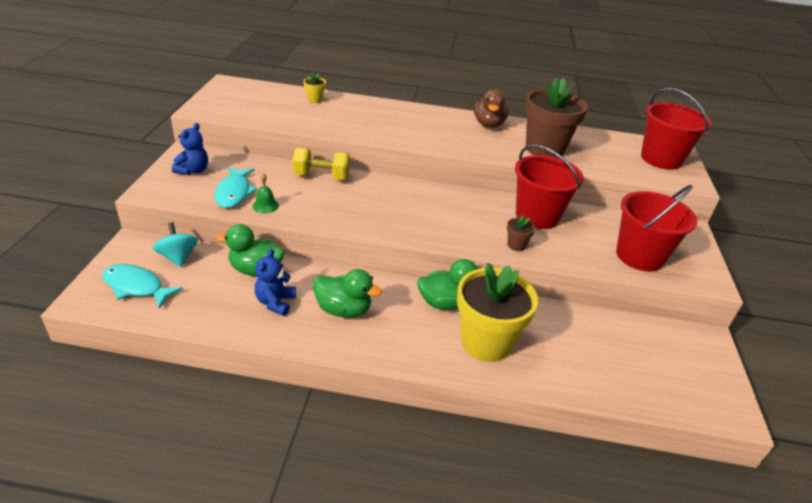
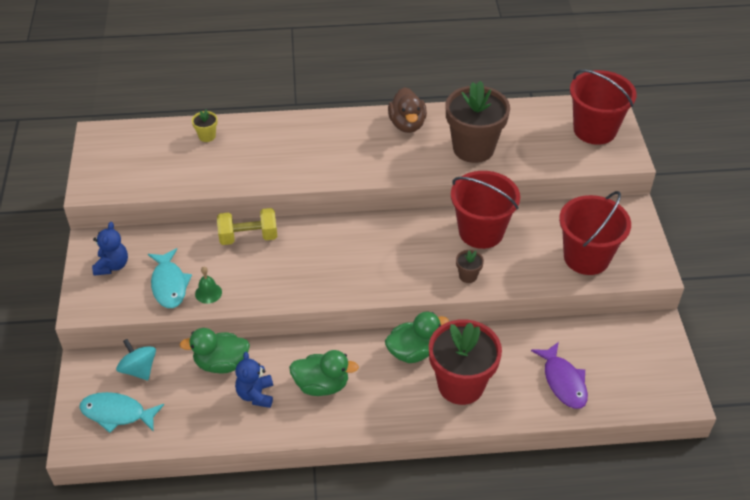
camera: 10 degrees left, 10 degrees up
yellow flower pot [457,263,538,362] -> red flower pot [429,319,502,405]
none -> purple fish [531,342,588,409]

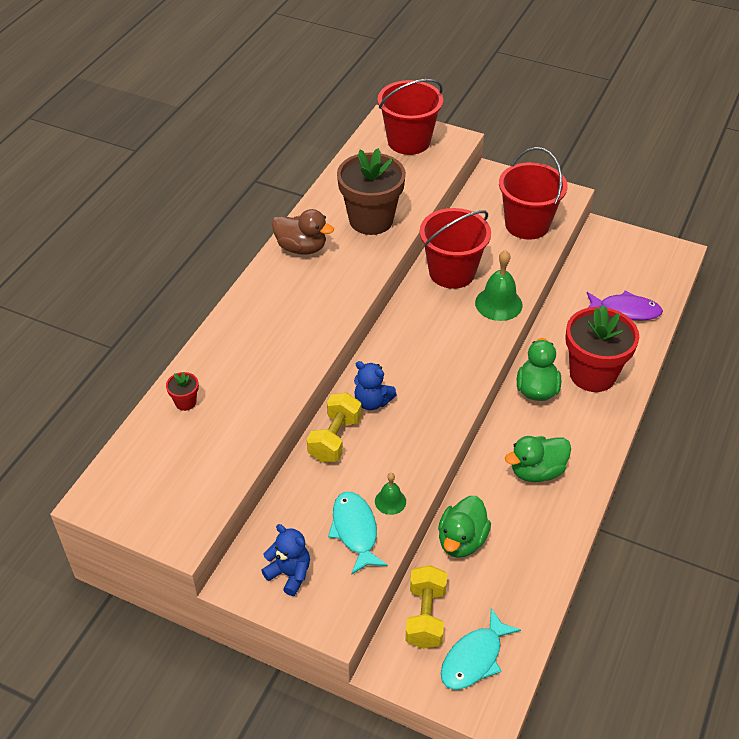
camera: 60 degrees left, 0 degrees up
turquoise spinning top [116,339,156,380] -> yellow dumbbell [405,565,447,649]
turquoise fish [148,248,192,308] -> turquoise fish turned 120 degrees counterclockwise [328,492,388,575]
yellow flower pot [192,109,218,142] -> red flower pot [166,372,199,411]
blue teddy bear [235,352,273,408] -> blue teddy bear moved to [354,361,397,410]
green duck [289,350,359,396] -> green duck turned 150 degrees counterclockwise [505,436,571,482]
brown flower pot [456,250,484,283] -> green bell [475,250,522,321]

